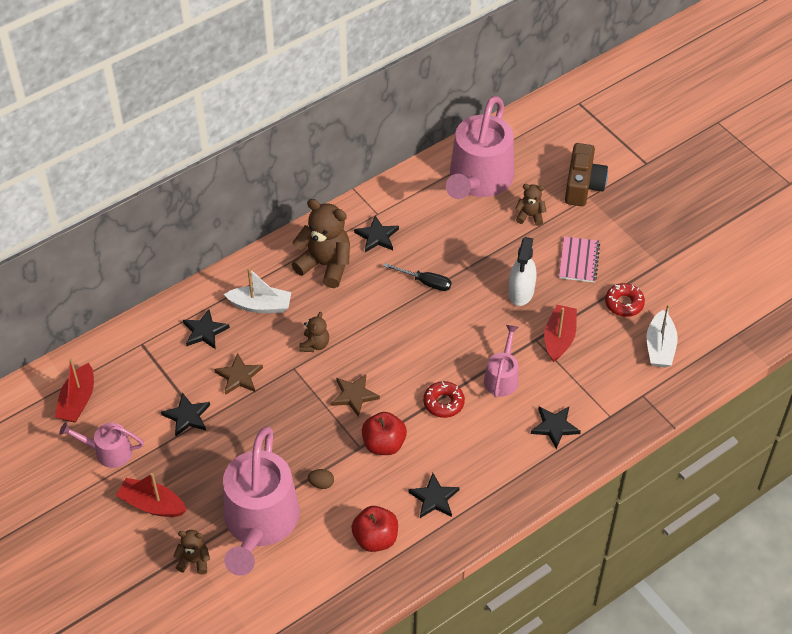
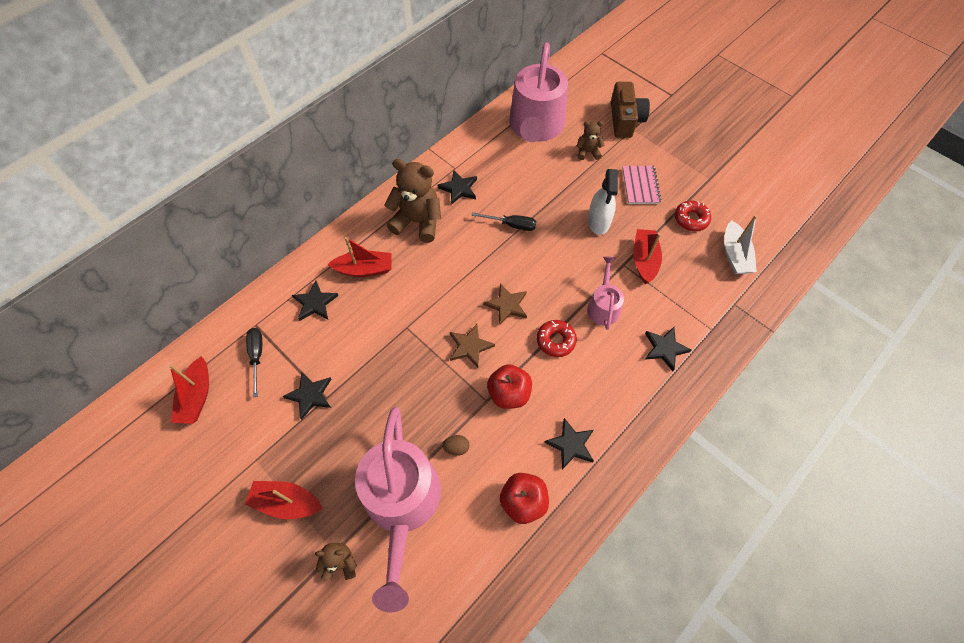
camera: 10 degrees left, 10 degrees up
pink watering can [59,422,144,468] -> none
brown star [214,353,263,395] -> brown star moved to [483,283,527,326]
white boat [224,268,291,313] -> red boat [327,237,392,277]
brown teddy bear [300,312,329,352] -> none
none -> black screwdriver [246,328,262,397]

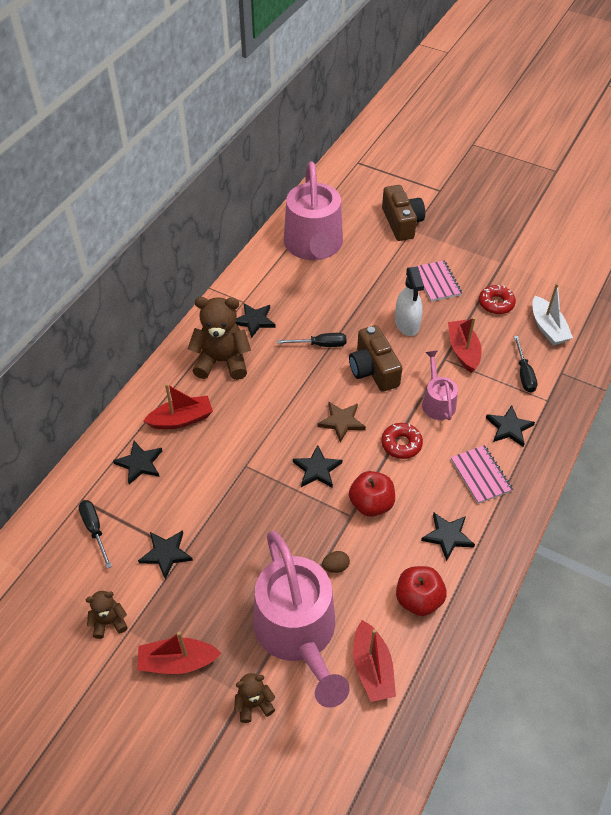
camera: 15 degrees left, 10 degrees down
red boat [169,356,209,424] -> red boat moved to [353,620,396,702]
brown star [450,324,495,368] -> black star [293,445,342,488]
brown teddy bear [577,121,605,160] -> brown teddy bear moved to [85,591,128,639]
none -> brown camera [349,325,402,392]
none -> pink notebook [451,445,513,504]
none -> black screwdriver [514,336,537,393]

